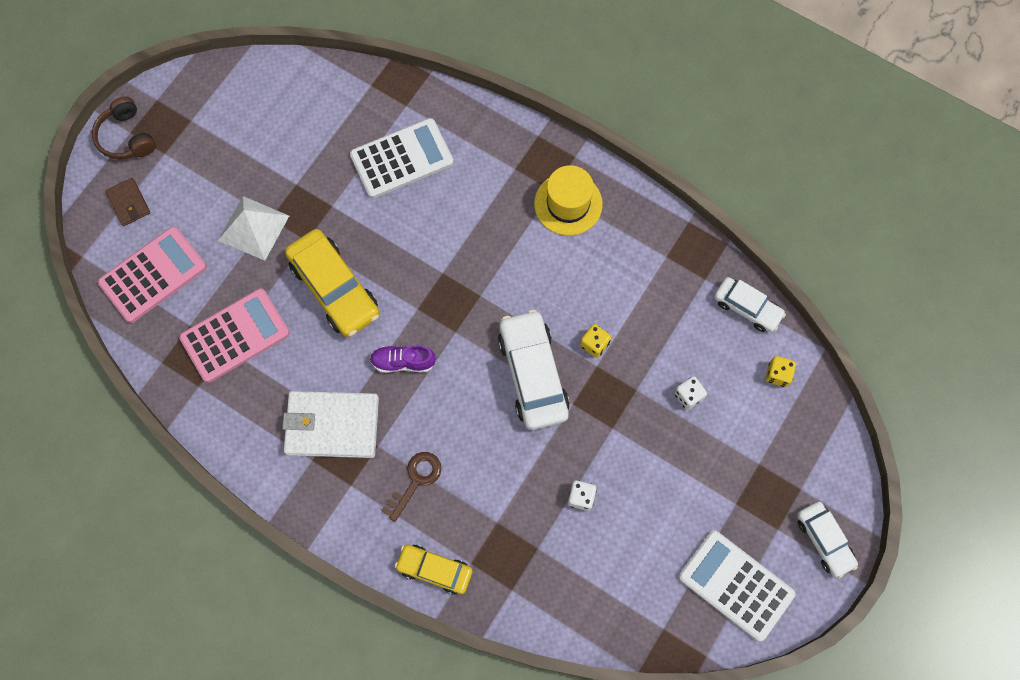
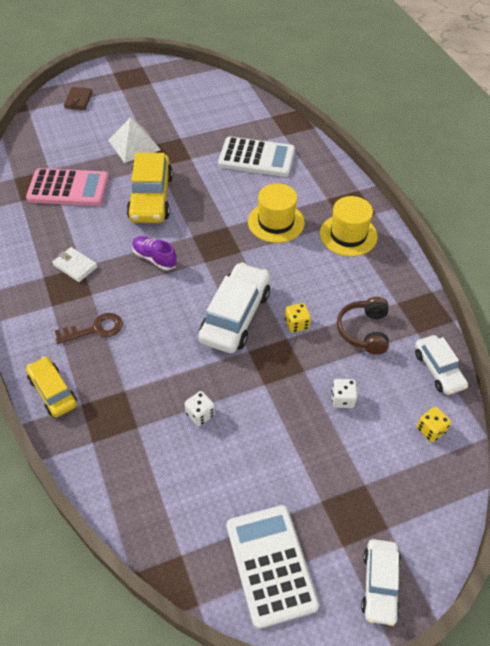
camera: 35 degrees right, 20 degrees down
brown headphones [92,97,156,159] -> brown headphones moved to [337,297,389,355]
pink calculator [98,227,207,323] -> none
white wallet [282,391,379,458] -> white wallet [52,247,98,282], size x0.50
none -> yellow hat [248,183,305,243]

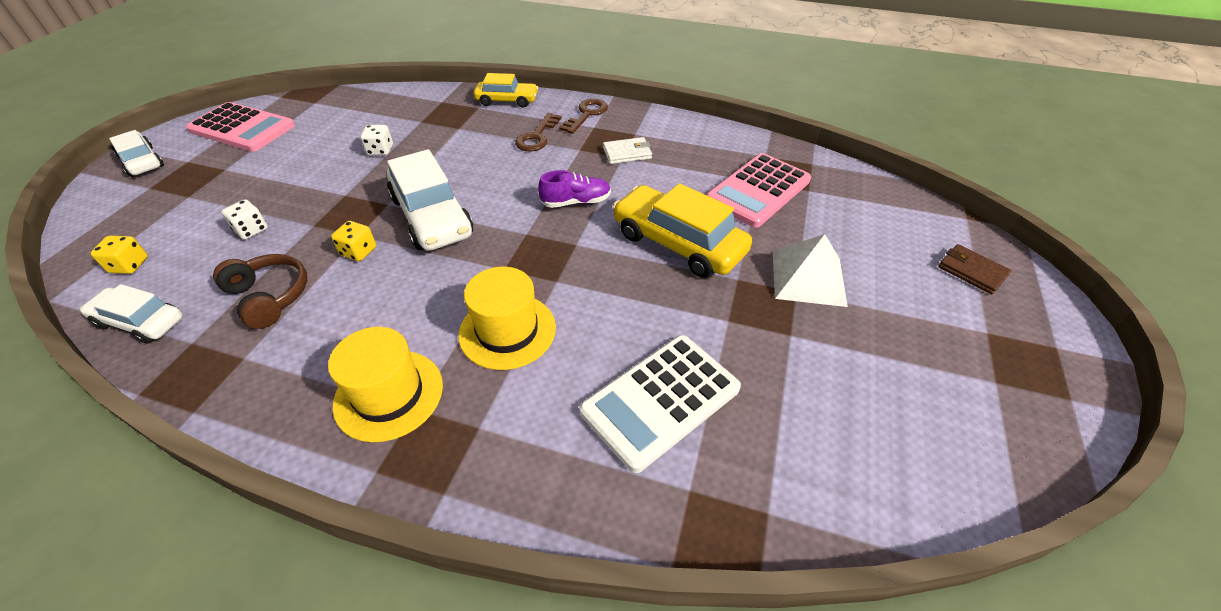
camera: 130 degrees right, 5 degrees down
white calculator [226,505,319,629] -> pink calculator [186,102,295,152]
none -> brown key [559,99,608,134]

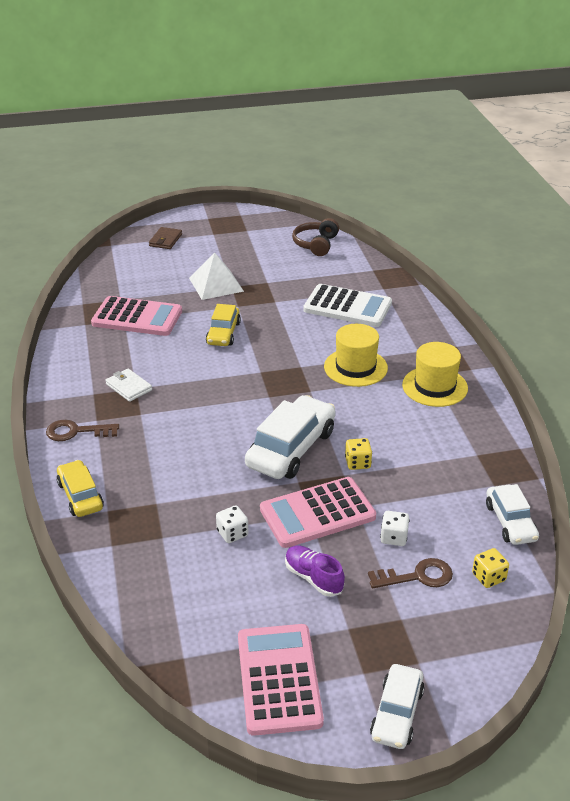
camera: 120 degrees left, 10 degrees down
brown headphones [213,254,307,329] -> brown headphones moved to [292,218,339,256]
brown key [515,113,562,152] -> brown key moved to [368,558,453,588]
purple shoe [538,170,611,208] -> purple shoe moved to [285,545,345,597]
yellow car [613,183,752,278] -> yellow car [206,304,241,346], size x0.61
none -> pink calculator [260,477,376,548]

